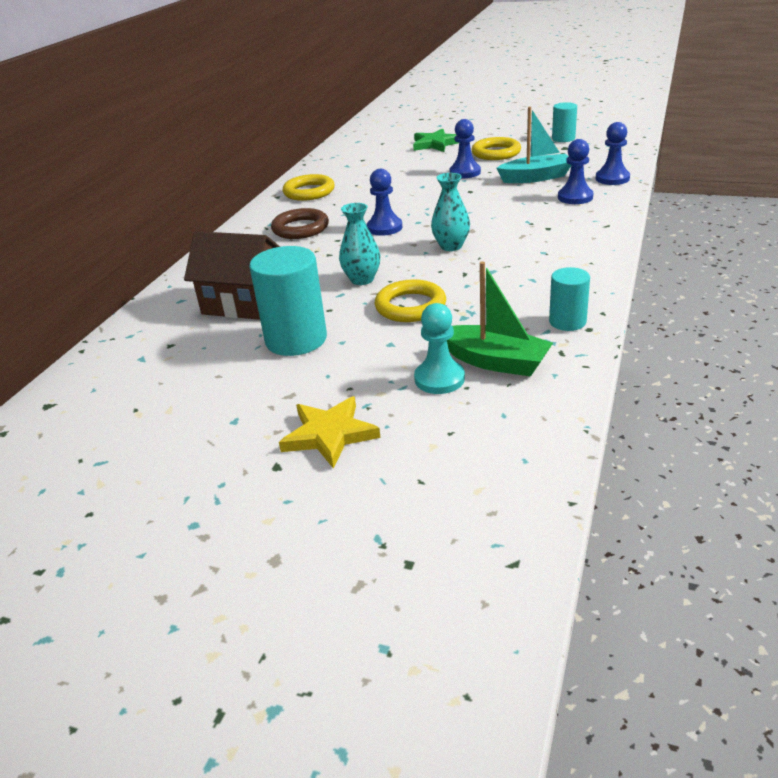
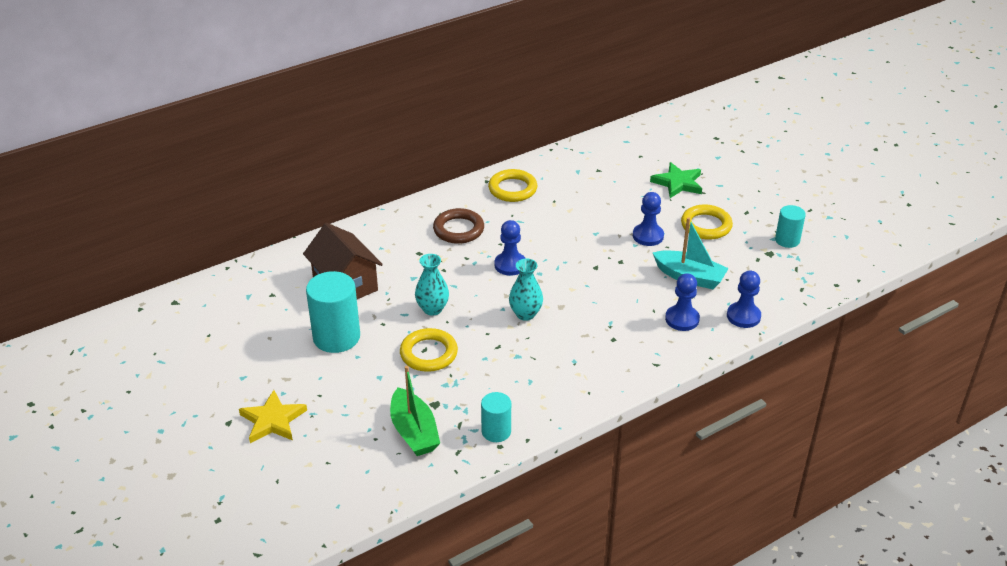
camera: 35 degrees right, 5 degrees up
turquoise pawn [414,303,465,394] -> none

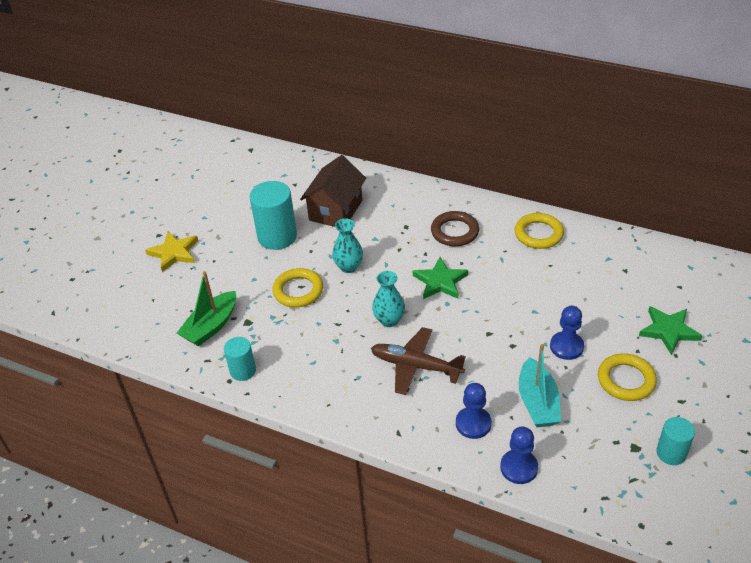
camera: 60 degrees right, 5 degrees up
blue pawn [494,220,526,276] -> green star [413,257,468,299]
none -> brown plane [371,327,466,395]

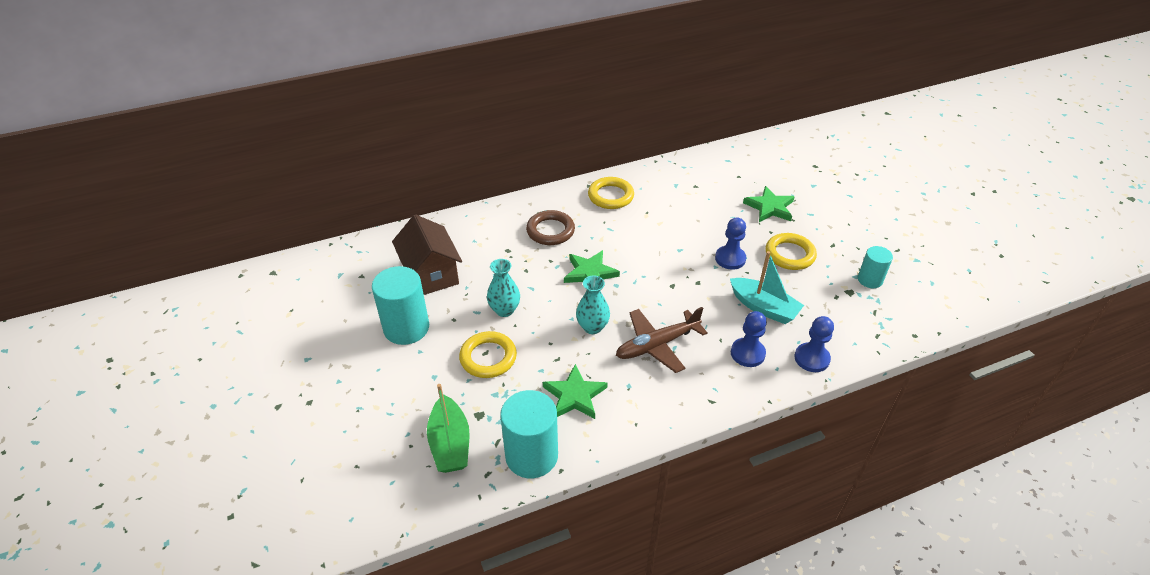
camera: 50 degrees left, 0 degrees up
yellow star [145,232,198,272] -> none
turquoise cylinder [224,337,256,381] -> turquoise cylinder [500,390,558,478], size x1.74
none -> green star [543,364,608,419]

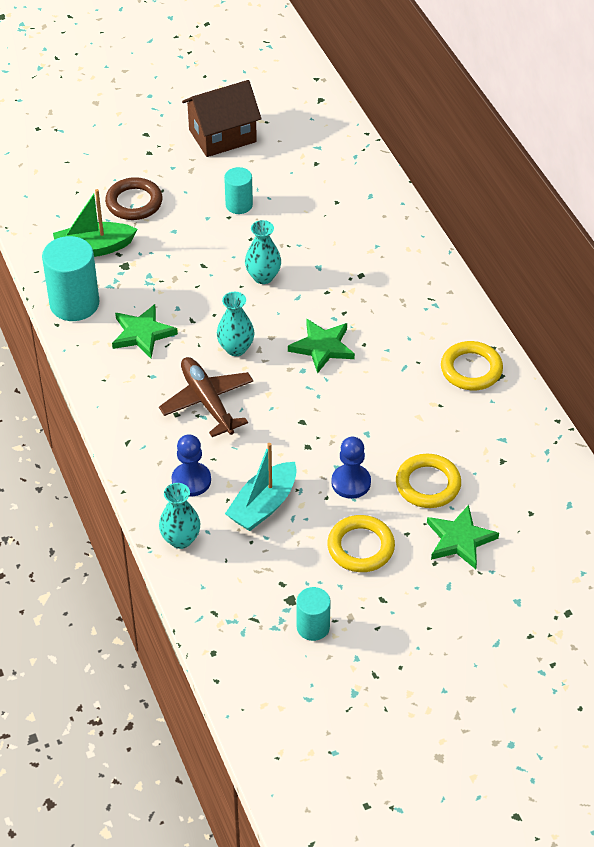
camera: 90 degrees right, 5 degrees up
turquoise cylinder [372,266,429,345] -> turquoise cylinder [224,167,253,214], size x0.58
brown house [392,214,462,295] -> brown house moved to [182,80,261,157]
yellow ring [459,331,517,378] -> yellow ring moved to [396,454,461,508]
brown ring [526,210,575,245] -> brown ring moved to [105,177,163,220]
blue pawn [794,316,834,372] -> turquoise vase [159,483,201,549]

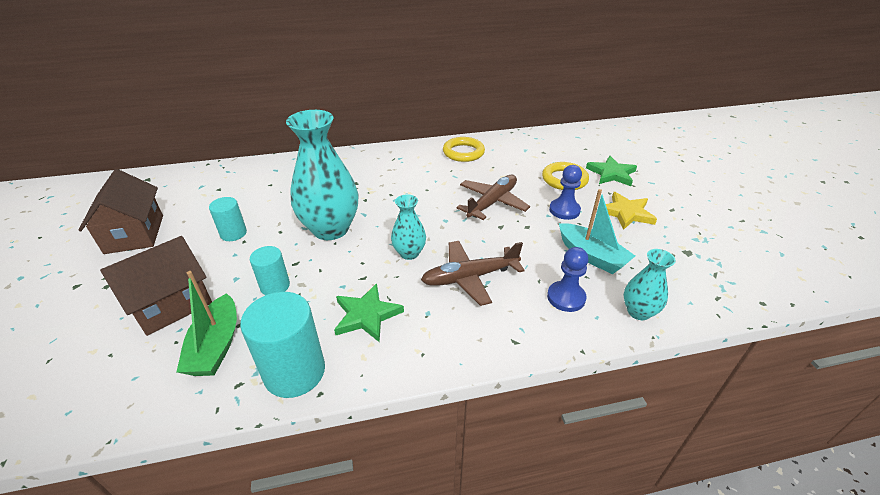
camera: 80 degrees left, 10 degrees down
brown ring [105,177,163,220] -> brown house [100,236,212,336]
turquoise vase [245,220,281,284] -> turquoise vase [286,110,358,240], size x1.96
green star [288,319,355,374] -> none
turquoise cylinder [297,587,331,641] -> turquoise cylinder moved to [250,246,290,295]
yellow ring [327,515,395,572] -> yellow star [606,192,657,230]
none -> brown plane [457,175,530,220]

